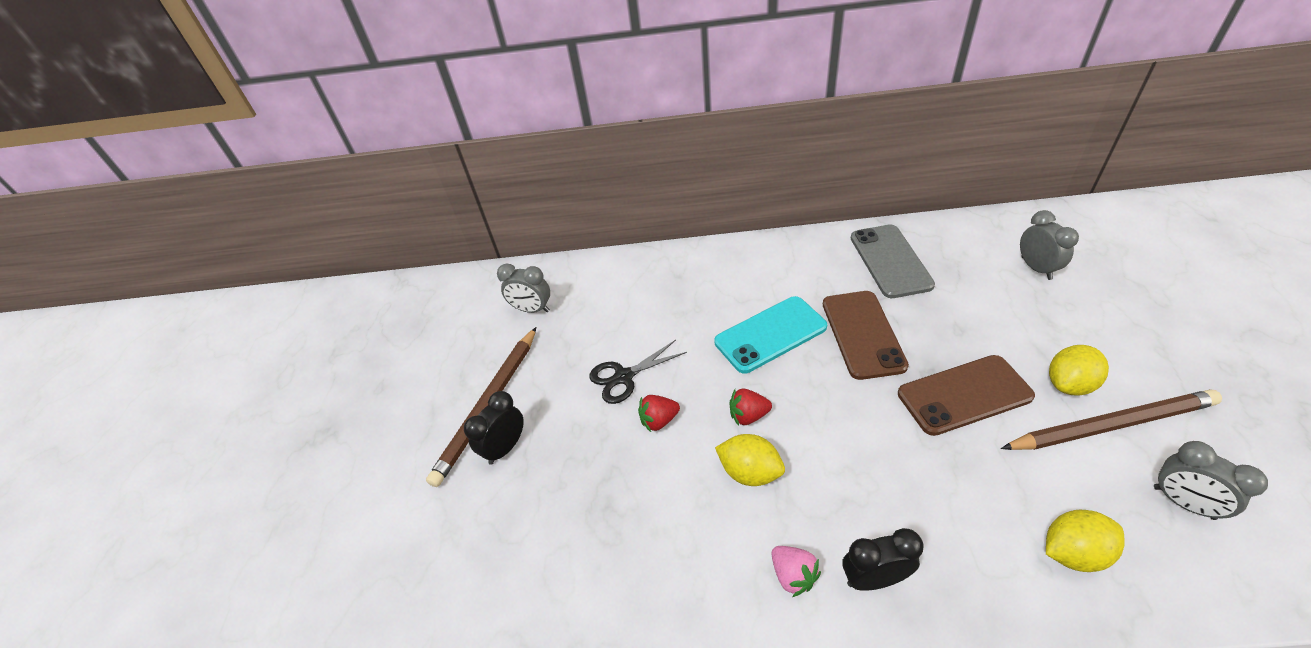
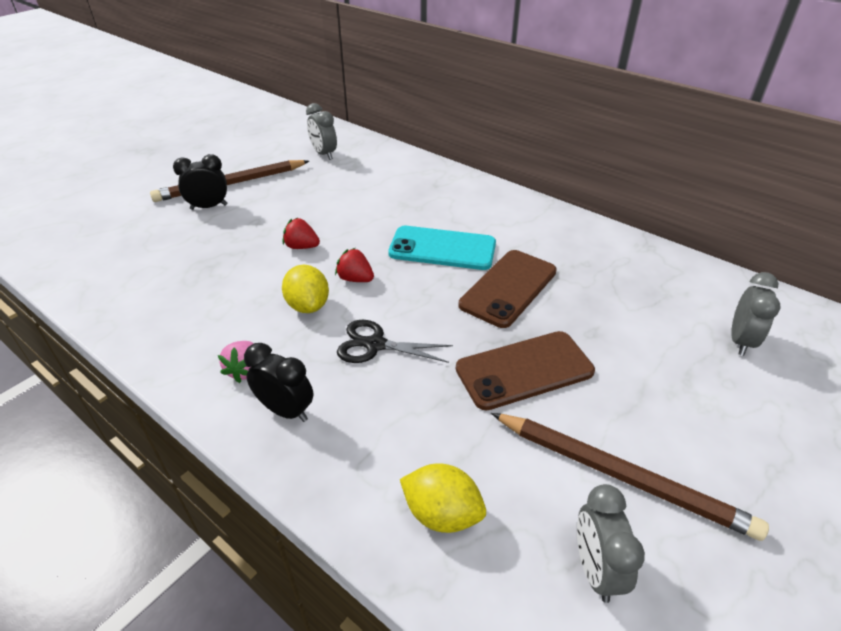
camera: 35 degrees right, 5 degrees down
black scissors [589,340,687,404] -> black scissors moved to [337,320,453,363]
grey phone [851,224,935,298] -> none
brown phone [898,355,1035,436] -> brown phone turned 45 degrees counterclockwise [456,331,595,410]
yellow lemon [1049,345,1109,396] -> none

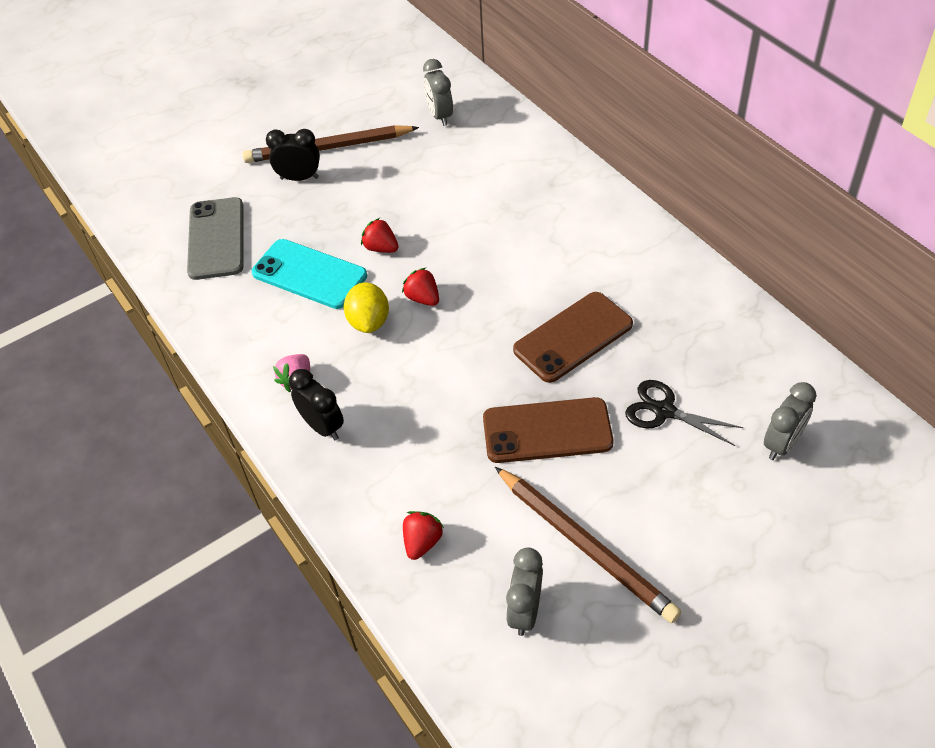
camera: 20 degrees right, 10 degrees up
black scissors [337,320,453,363] -> black scissors moved to [625,380,743,446]
turquoise phone [388,226,496,270] -> turquoise phone moved to [252,239,367,309]
yellow lemon [400,463,486,533] -> red strawberry [403,511,444,560]
none -> grey phone [187,197,244,280]

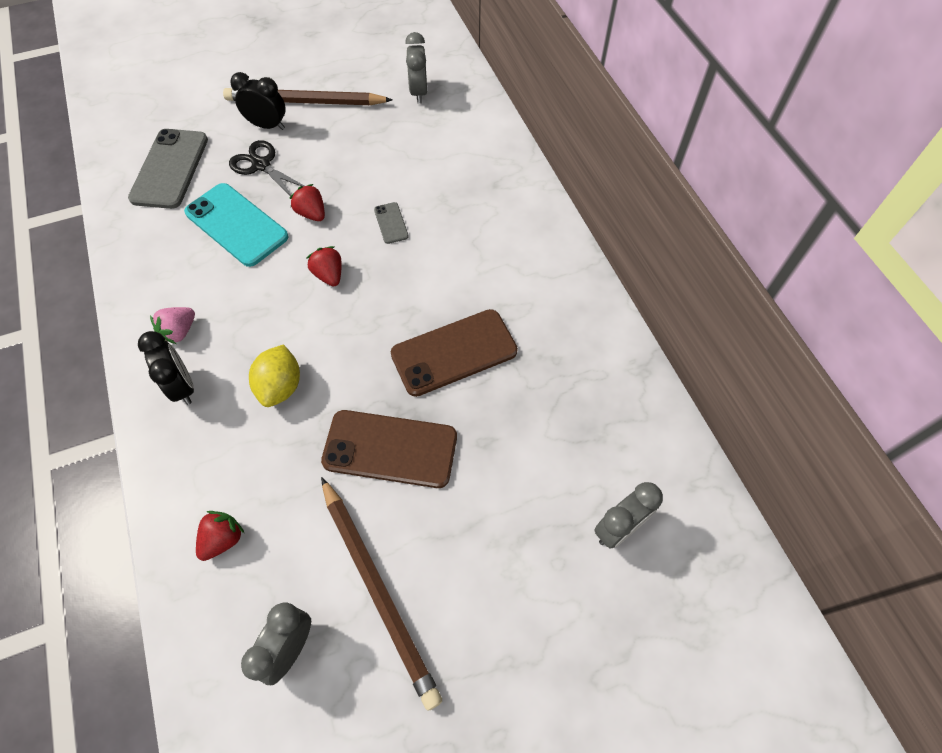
camera: 10 degrees right, 10 degrees up
yellow lemon [344,282,389,333] -> yellow lemon moved to [249,344,300,407]
black scissors [625,380,743,446] -> black scissors moved to [229,140,304,196]
none -> grey phone [374,202,409,244]

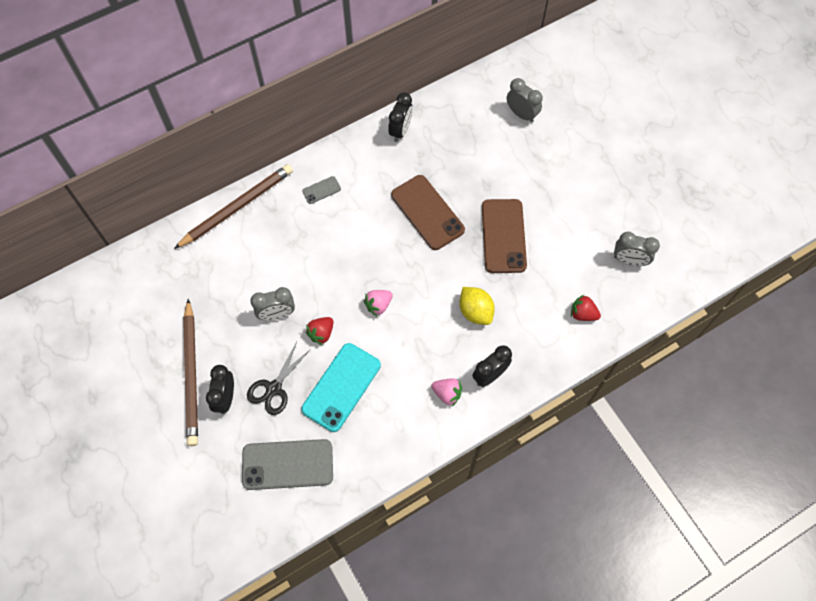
camera: 100 degrees left, 5 degrees up
yellow lemon [249,344,300,407] -> yellow lemon turned 60 degrees clockwise [459,287,495,325]
red strawberry [307,246,342,286] -> pink strawberry [364,290,393,316]
brown pencil [321,477,442,711] -> brown pencil moved to [174,164,293,249]
grey phone [374,202,409,244] -> grey phone moved to [302,176,341,204]
grey clock [405,32,427,104] -> grey clock moved to [250,287,295,320]
none -> black clock [388,92,413,142]

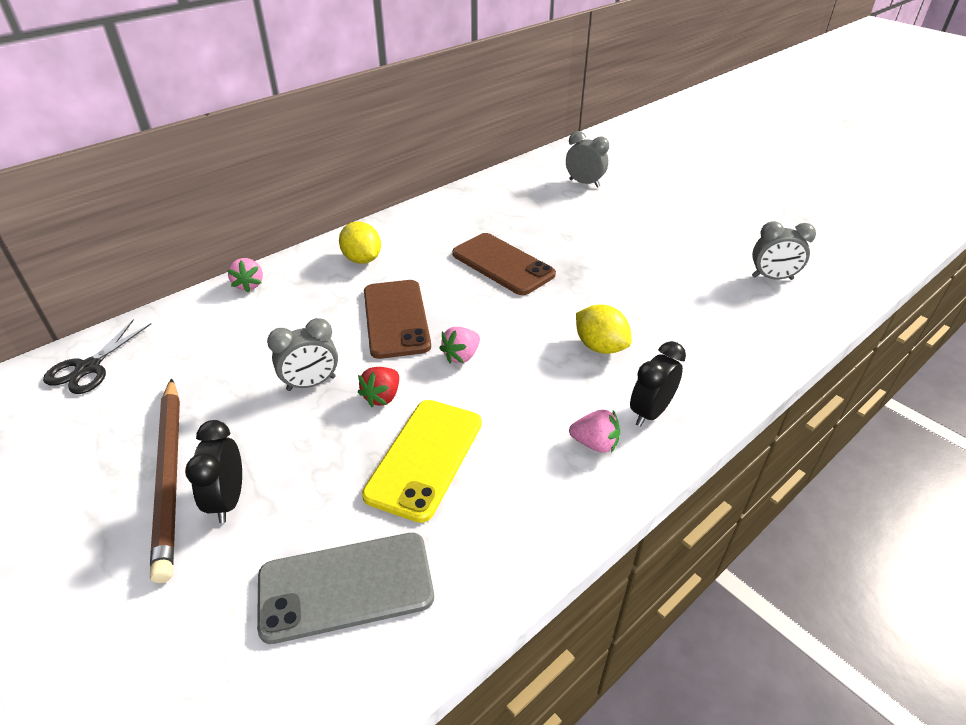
camera: 10 degrees left, 25 degrees down
brown pencil [174,164,293,249] -> pink strawberry [227,258,263,293]
black scissors [247,342,311,415] -> black scissors moved to [43,319,151,394]
turquoise phone [301,343,381,432] -> yellow phone [362,400,482,523]
grey phone [302,176,341,204] -> yellow lemon [339,221,381,264]
black clock [388,92,413,142] -> none
brown phone [482,199,527,273] -> brown phone moved to [364,280,431,359]
red strawberry [571,295,601,321] -> none

